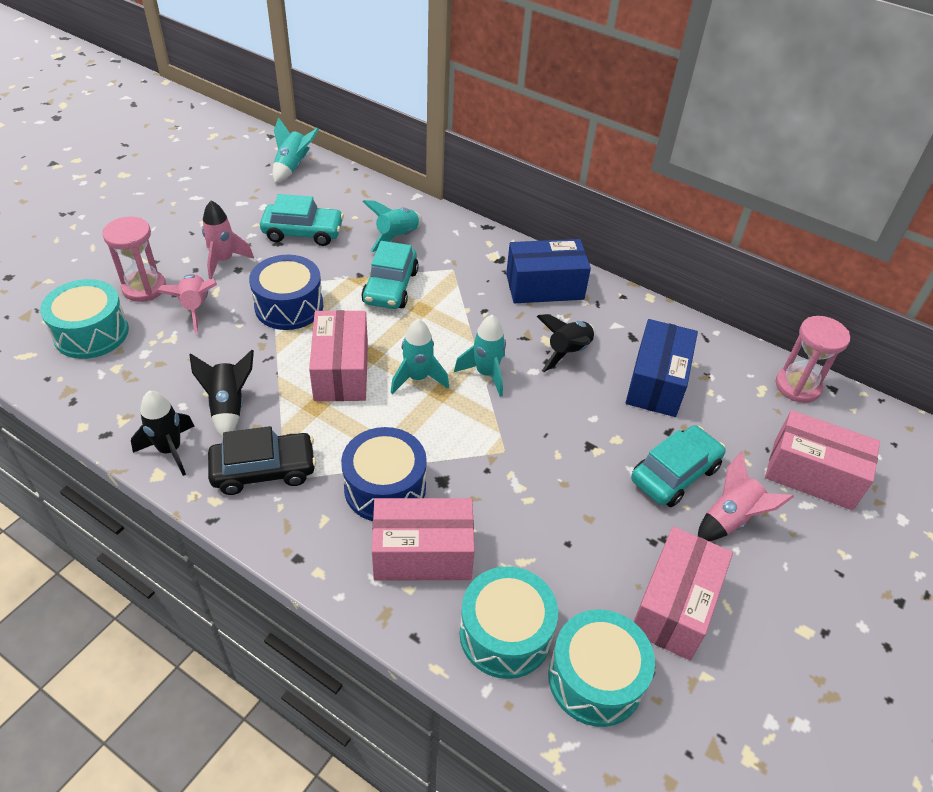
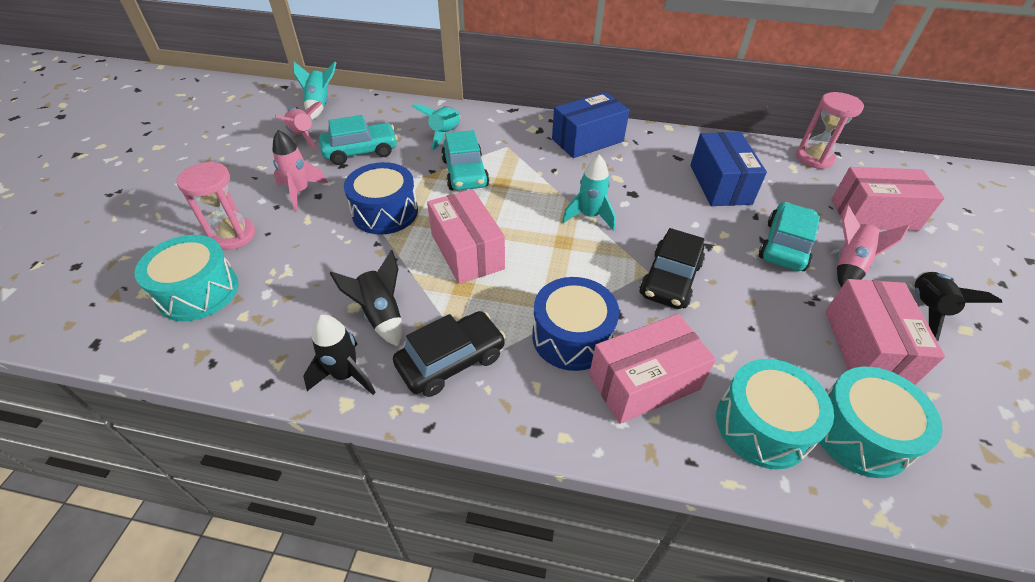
camera: 20 degrees left, 0 degrees up
pink rocket [157,274,217,333] -> pink rocket moved to [275,101,322,149]
turquoise rocket [391,319,449,394] -> none
black rocket [537,314,596,372] -> black rocket moved to [915,272,1002,341]
none -> black car [639,228,705,309]

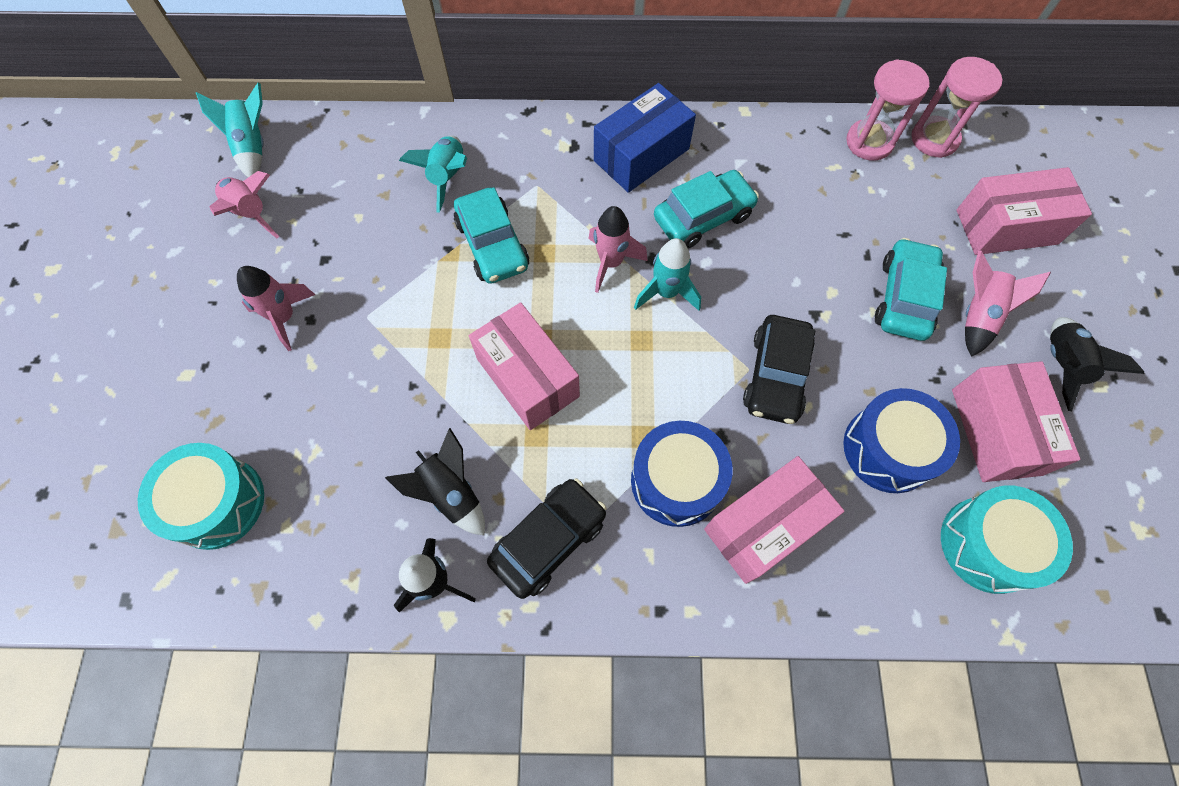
camera: 10 degrees left, 20 degrees up
pink hourglass [176,161,255,250] -> pink hourglass moved to [846,59,930,161]
turquoise car [319,115,397,165] -> turquoise car moved to [654,170,759,249]
blue drum [344,162,418,235] -> blue drum moved to [843,388,960,493]
blue box [690,132,767,206] -> none
turquoise drum [716,359,834,470] -> none
none -> pink rocket [588,206,648,293]

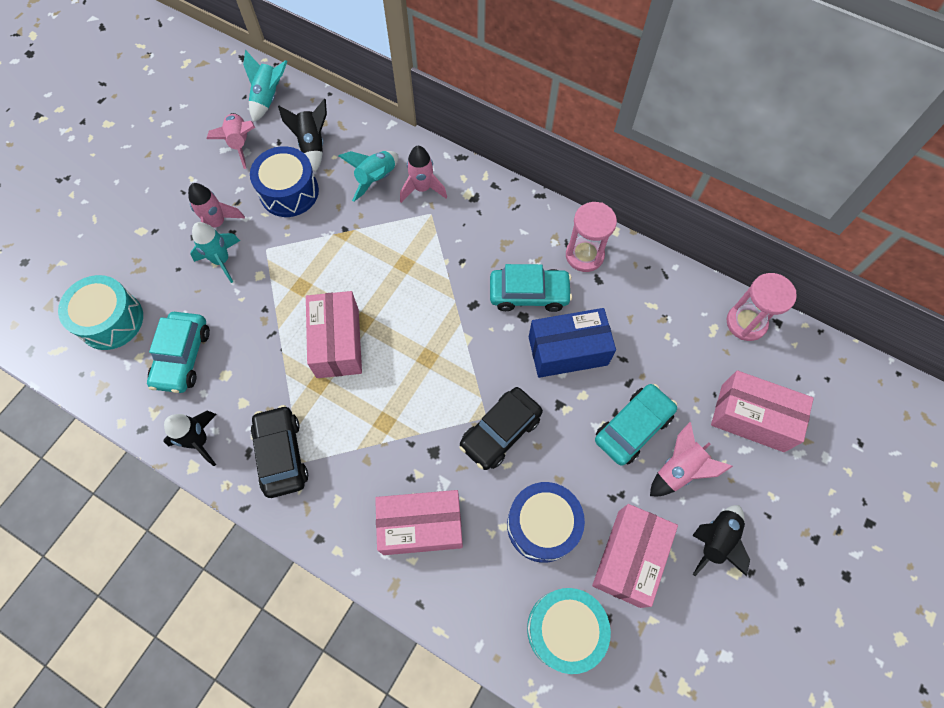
camera: 30 degrees right, 0 degrees up
black rocket [385,428,485,536] -> black rocket moved to [278,99,327,172]
turquoise car [454,187,529,284] -> turquoise car moved to [147,312,210,393]
black car [487,479,606,599] -> black car turned 90 degrees counterclockwise [251,405,308,498]
pink rocket [588,206,648,293] -> pink rocket moved to [400,146,447,203]
blue box [594,83,696,193] -> blue box moved to [529,308,616,378]
blue drum [631,421,732,527] -> blue drum moved to [250,146,319,217]
turquoise rocket [634,238,701,311] -> turquoise rocket moved to [190,222,240,283]
pink hourglass [846,59,930,161] -> pink hourglass moved to [566,202,617,272]

